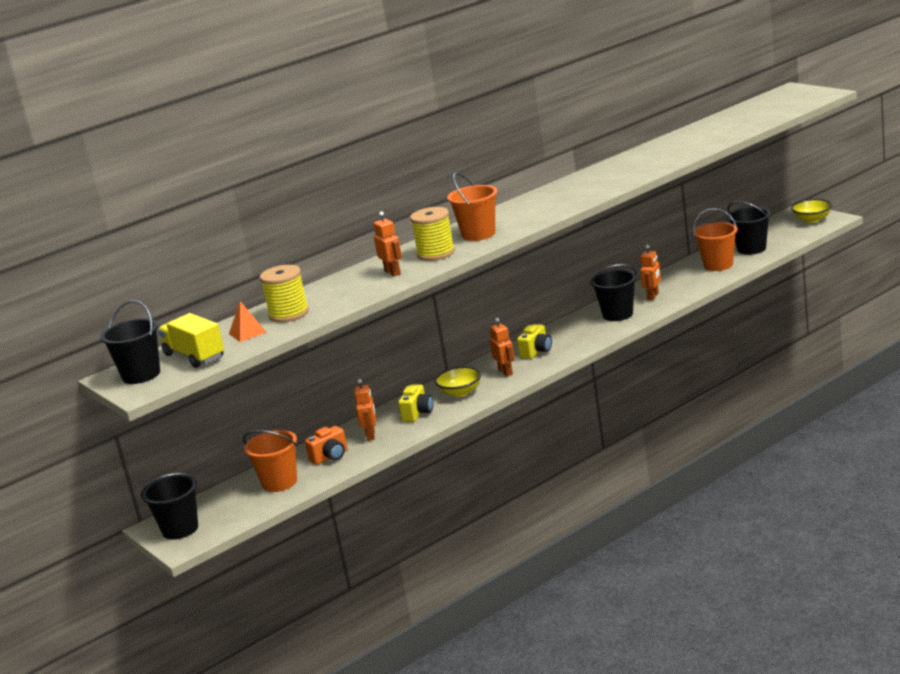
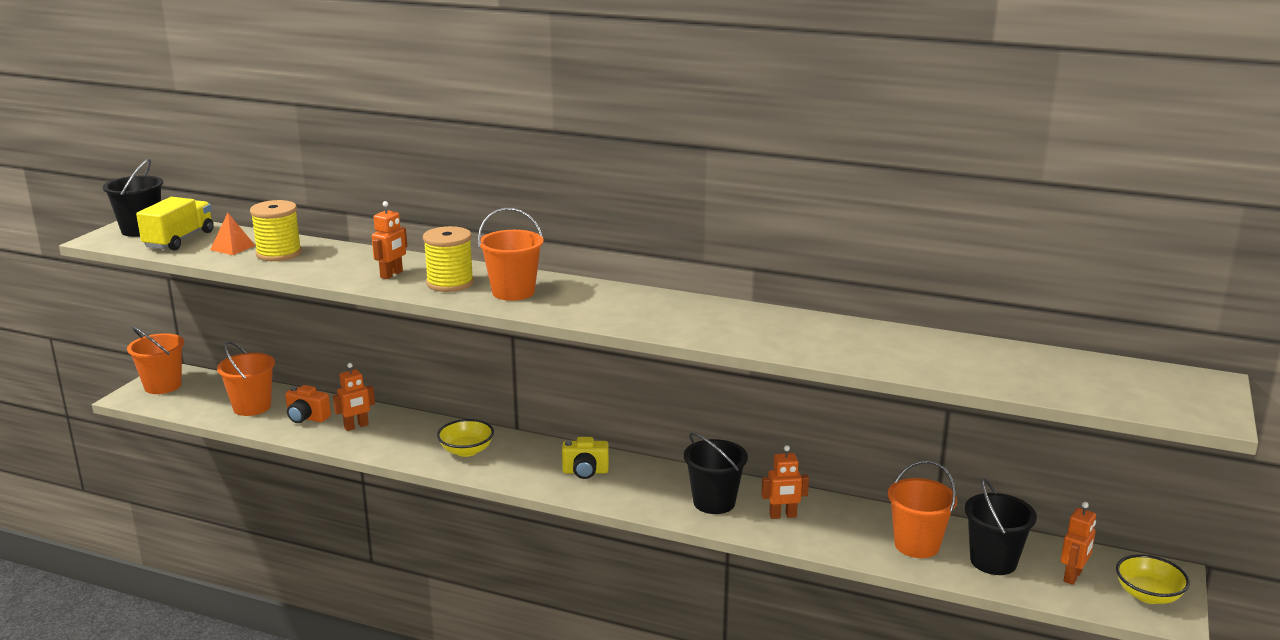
camera: 55 degrees right, 0 degrees up
black bucket [141,473,198,540] -> orange bucket [127,326,184,394]
yellow camera [398,385,433,422] -> none
orange robot [490,318,515,377] -> orange robot moved to [1061,502,1096,585]

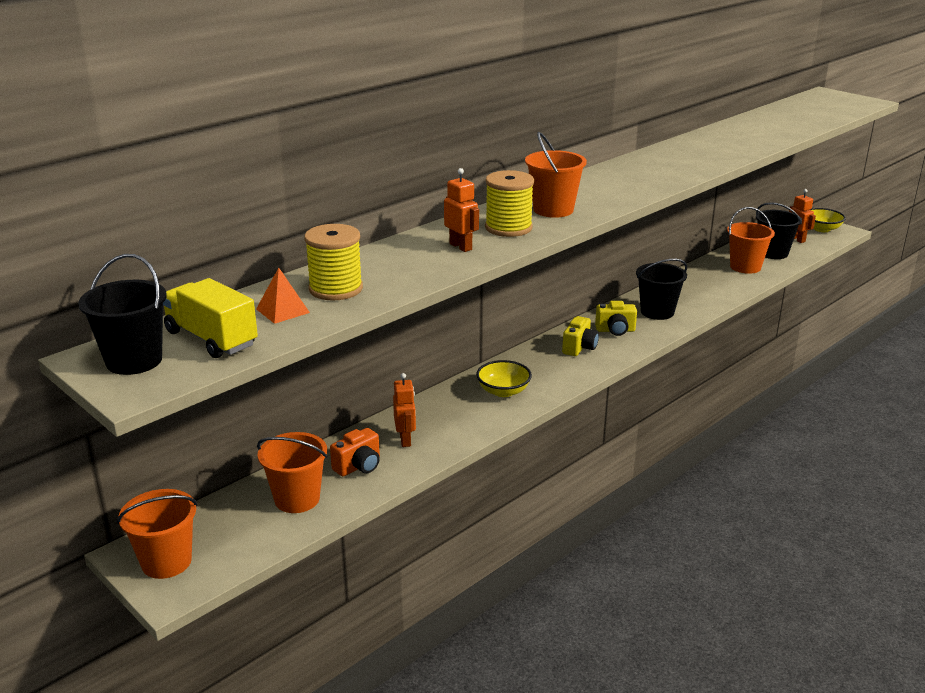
camera: 65 degrees left, 5 degrees up
orange robot [761,445,809,519] -> none
none -> yellow camera [595,301,637,336]

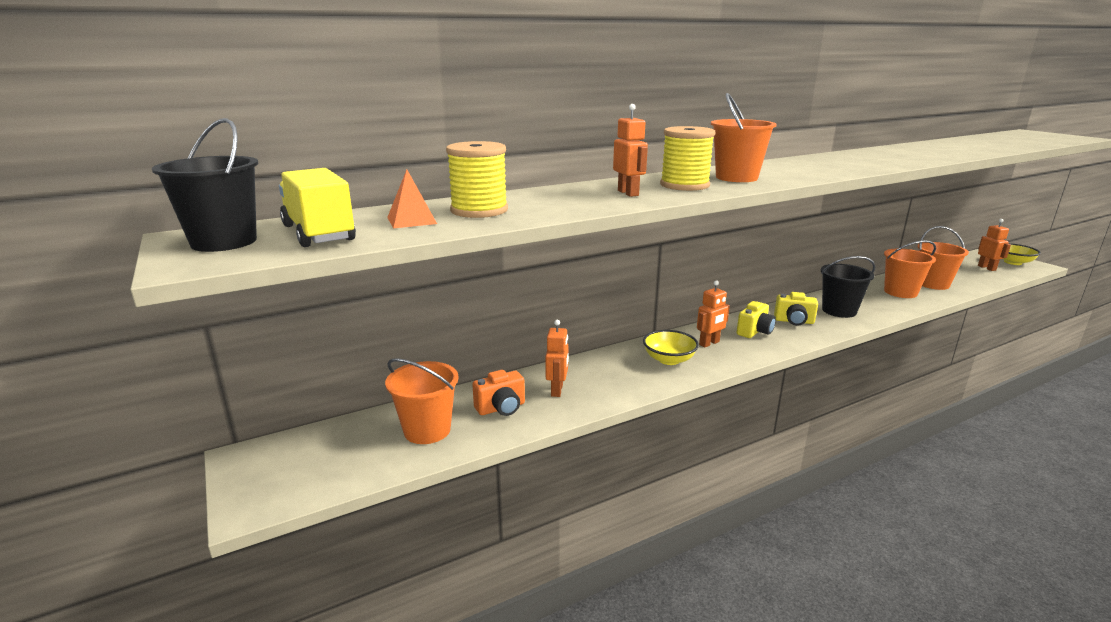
camera: 15 degrees right, 5 degrees down
orange bucket [117,489,197,579] -> orange bucket moved to [884,240,936,298]
black bucket [756,202,802,259] -> none
none -> orange robot [697,280,730,347]

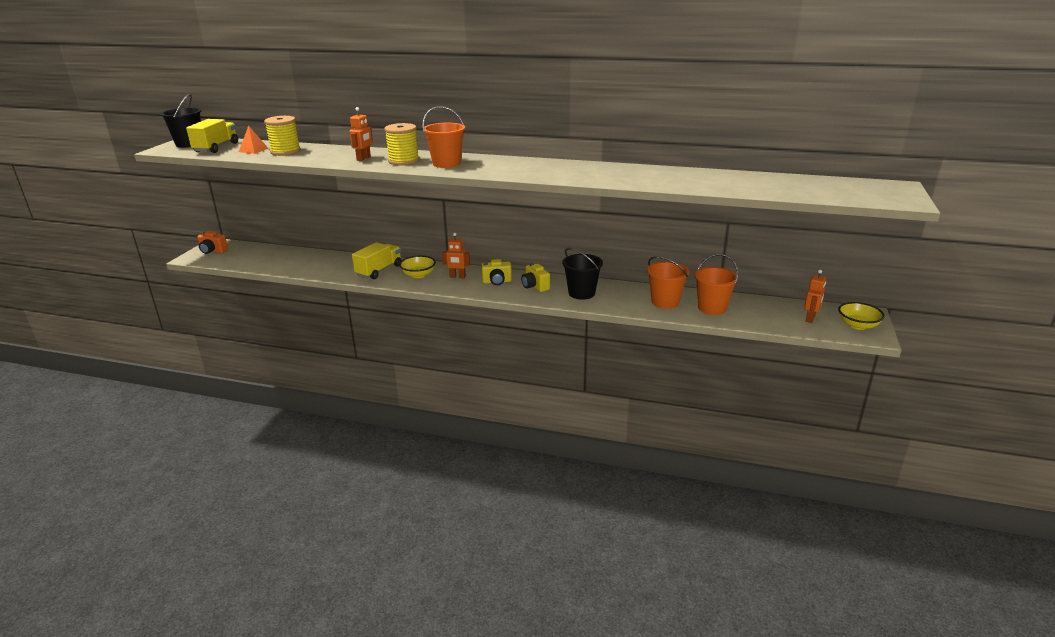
camera: 45 degrees right, 5 degrees up
orange bucket [385,359,459,444] -> none
orange camera [472,370,525,416] -> orange camera moved to [197,231,228,254]
orange robot [545,320,569,397] -> none
none -> yellow truck [352,242,402,279]

